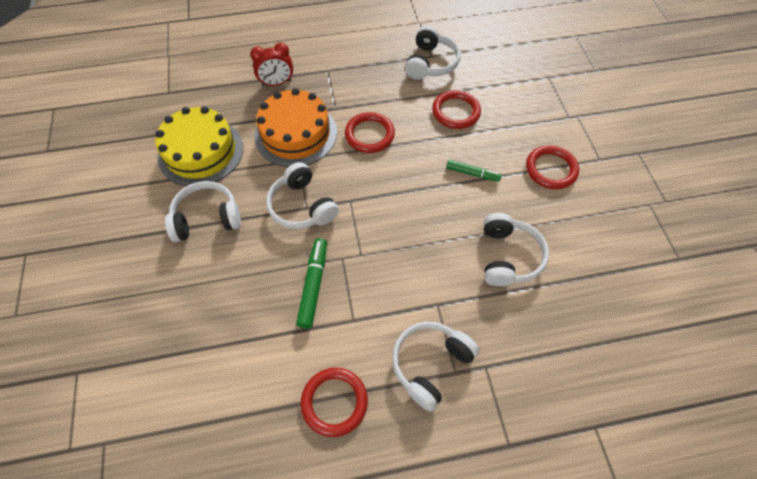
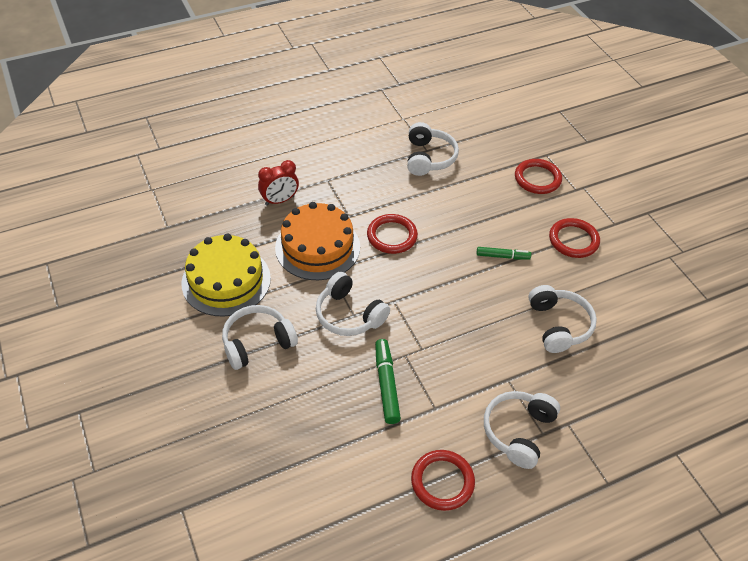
camera: 15 degrees left, 10 degrees down
red ring [432,90,481,129] -> red ring moved to [515,159,562,194]

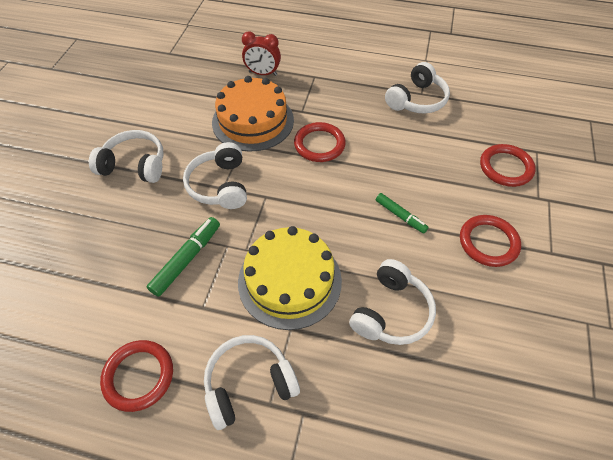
camera: 40 degrees right, 5 degrees up
yellow cake [181,234,271,316] -> yellow cake moved to [238,226,342,330]

